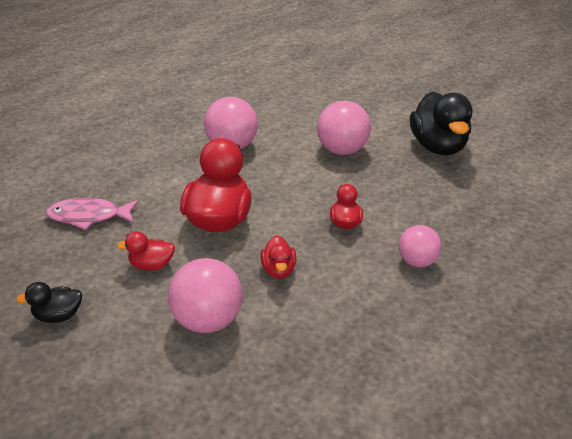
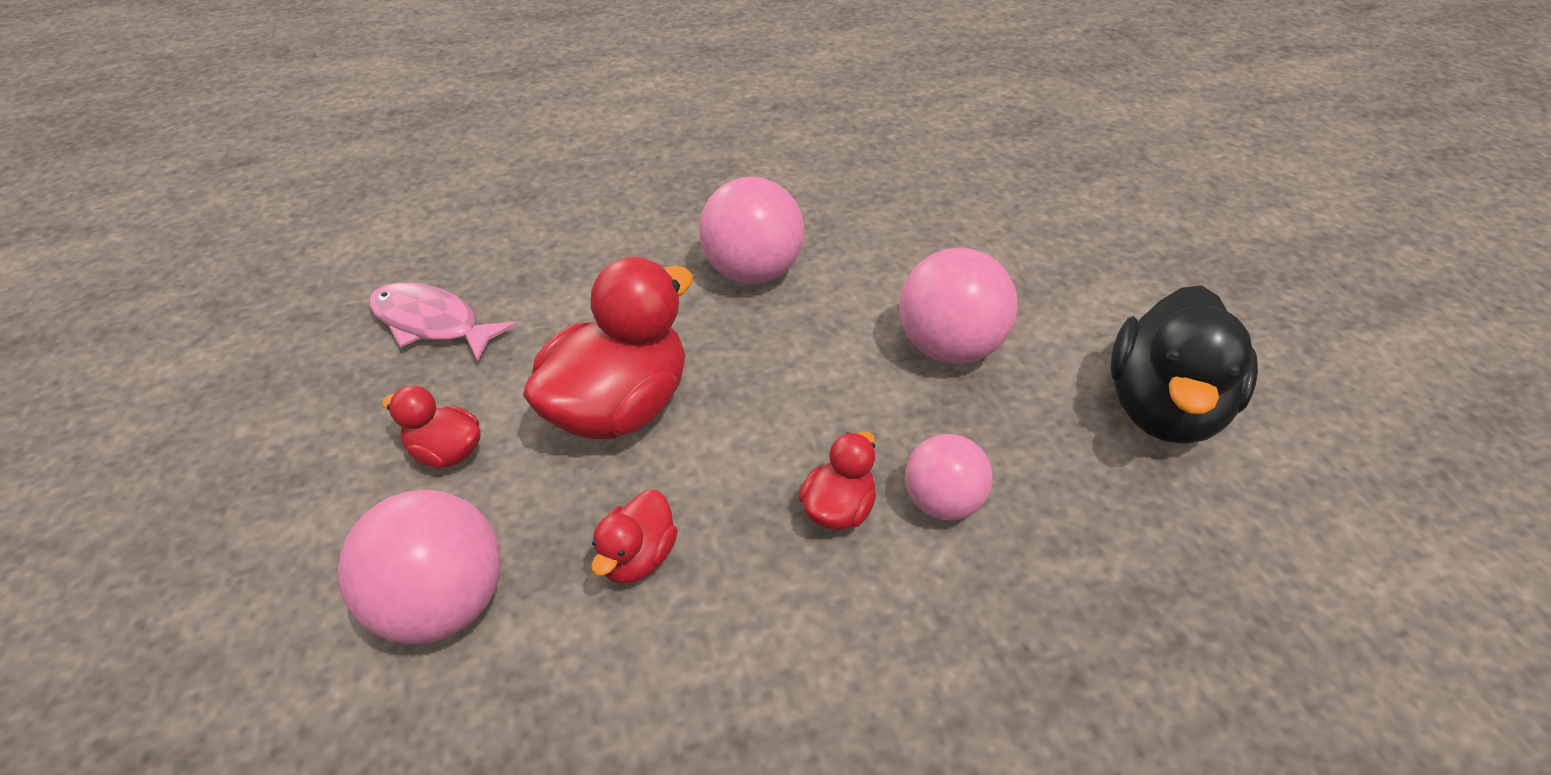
camera: 30 degrees right, 5 degrees up
black duck [16,282,82,323] -> none
pink ball [399,225,442,267] -> pink ball moved to [905,434,993,520]

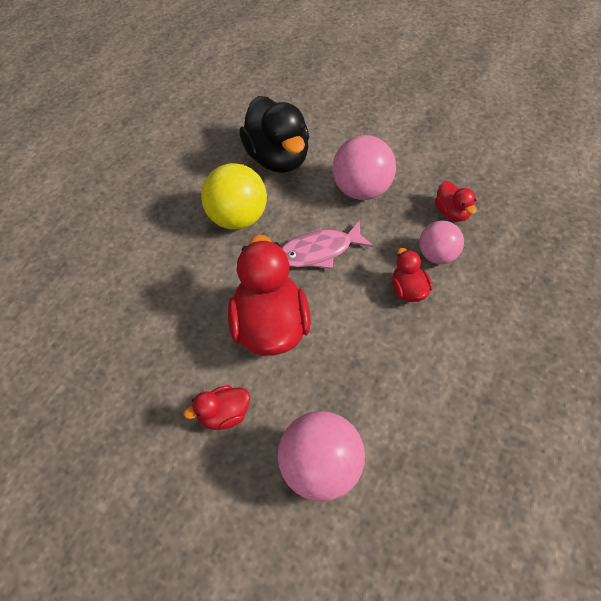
camera: 45 degrees left, 10 degrees up
pink fish [369,283,517,362] -> pink fish moved to [281,220,374,269]
red duck [591,490,678,584] -> red duck moved to [435,181,477,222]
pink ball [699,177,804,284] -> yellow ball [201,163,267,229]
black duck [1110,286,1258,444] -> black duck moved to [239,96,309,173]

